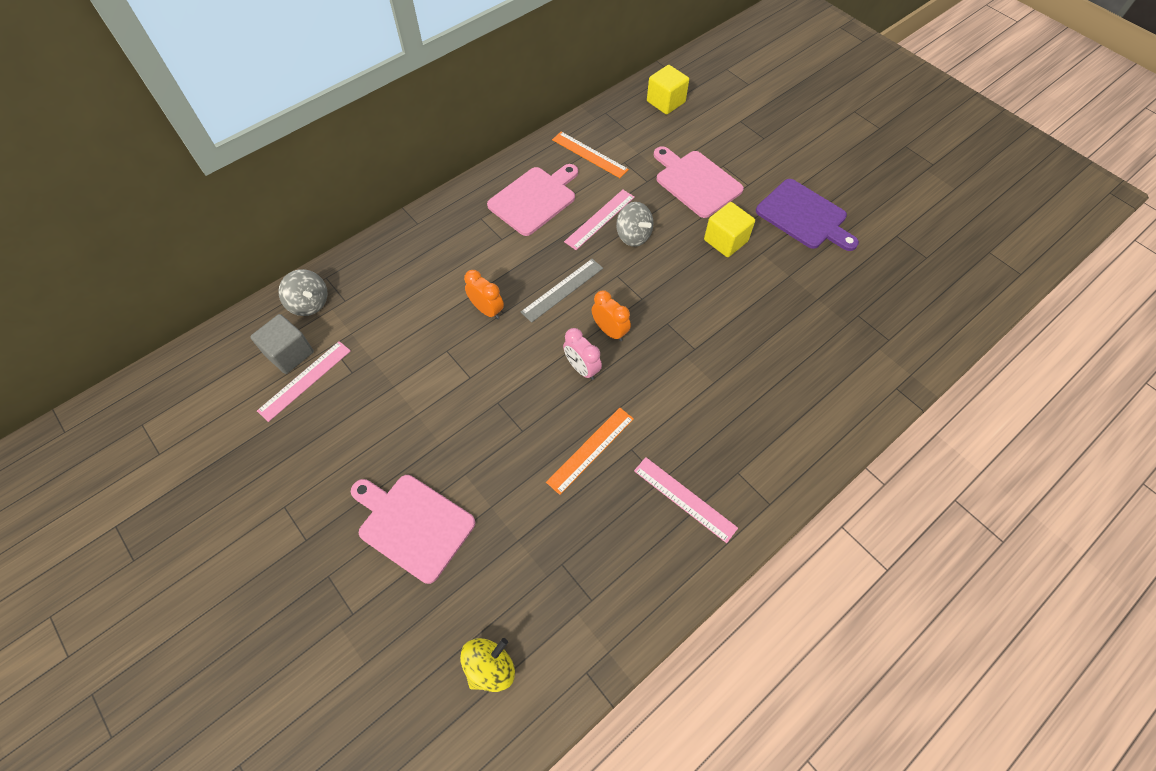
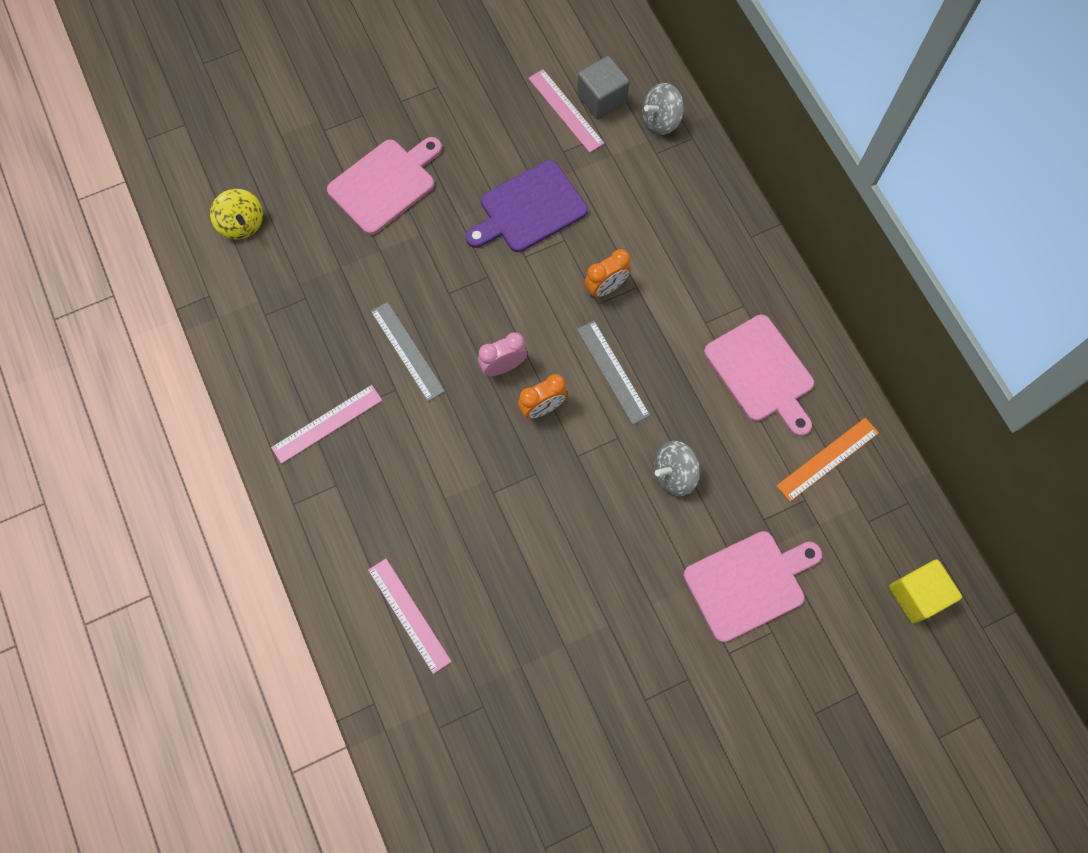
camera: 105 degrees right, 10 degrees up
orange ruler [546,408,634,495] -> grey ruler [371,302,445,401]
pink ruler [564,190,635,250] -> pink ruler moved to [368,559,452,674]
yellow cube [704,202,755,257] -> none
purple cutting board [756,179,859,251] -> purple cutting board moved to [465,160,588,252]

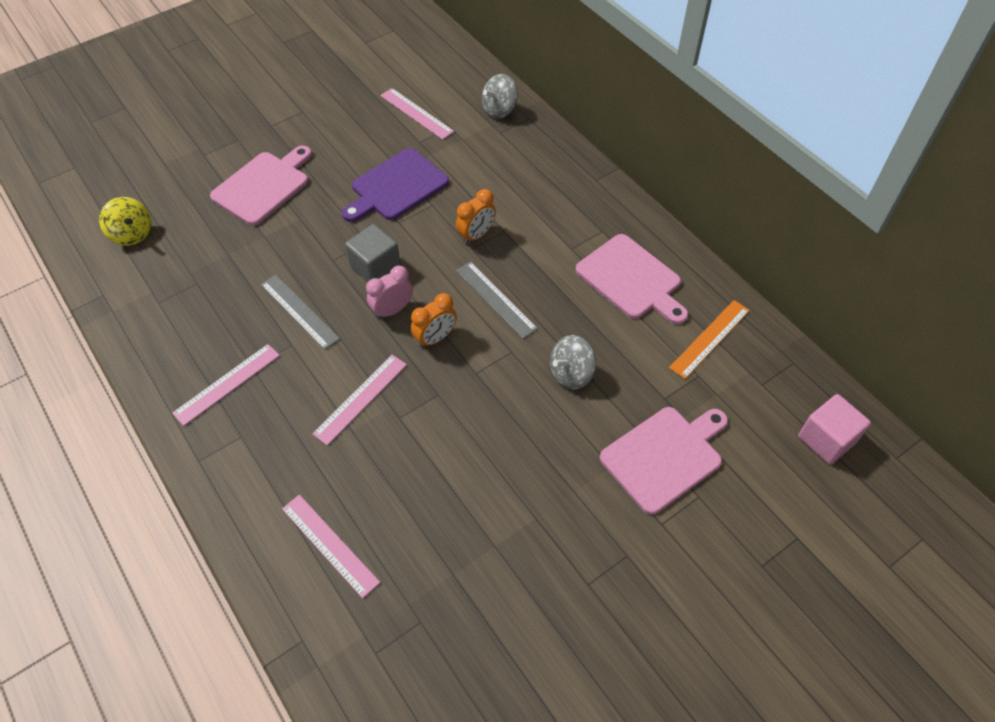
camera: 10 degrees left, 15 degrees down
grey cube [577,56,629,120] -> grey cube moved to [345,224,401,282]
yellow cube [889,559,962,623] -> pink cube [798,394,871,465]
none -> pink ruler [312,355,407,446]

